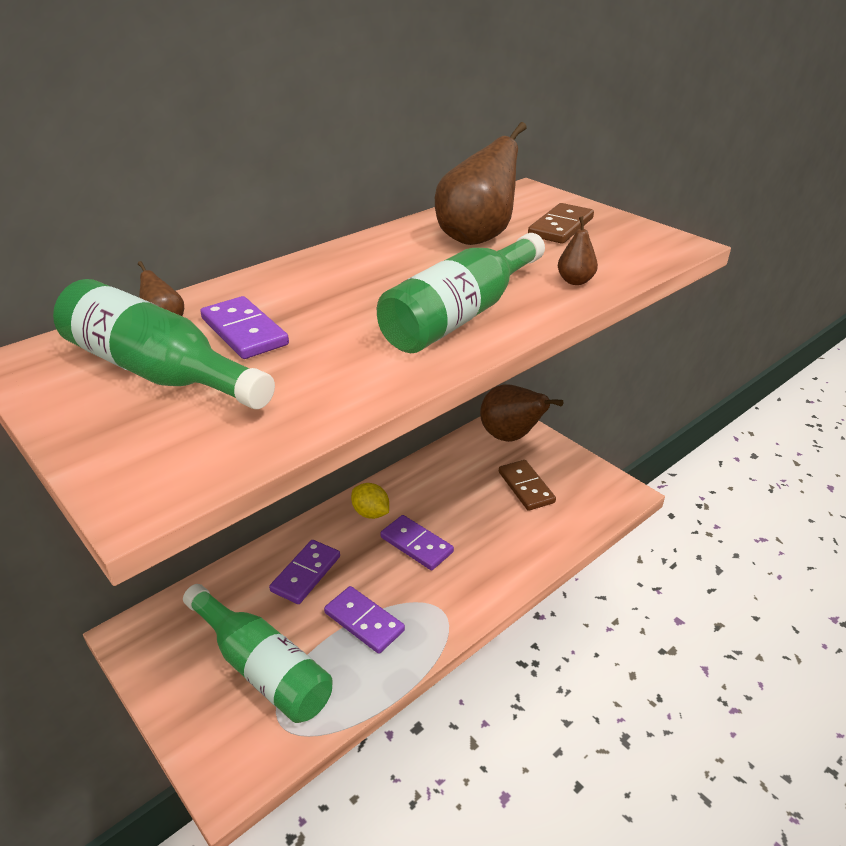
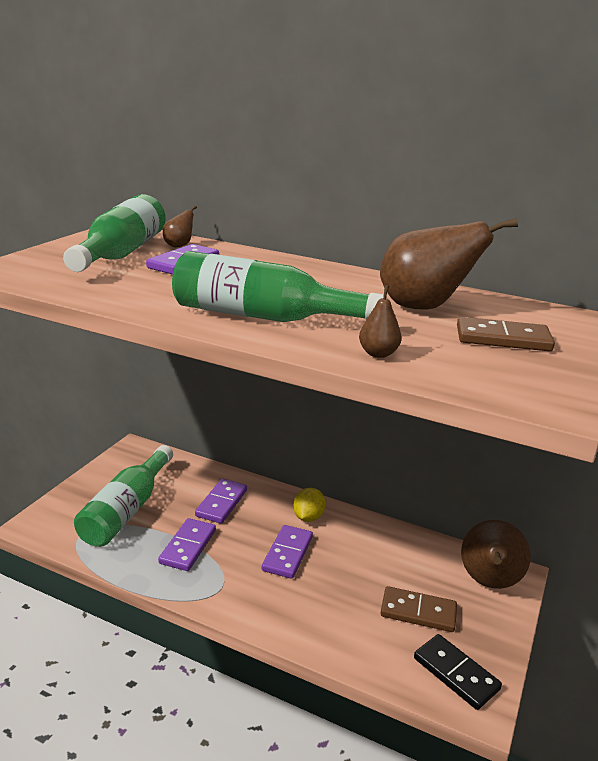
camera: 65 degrees right, 10 degrees down
purple domino [269,540,340,604] -> purple domino turned 75 degrees counterclockwise [195,479,247,524]
brown domino [499,460,556,511] -> brown domino turned 60 degrees clockwise [381,586,457,632]
none -> black domino [414,634,502,710]

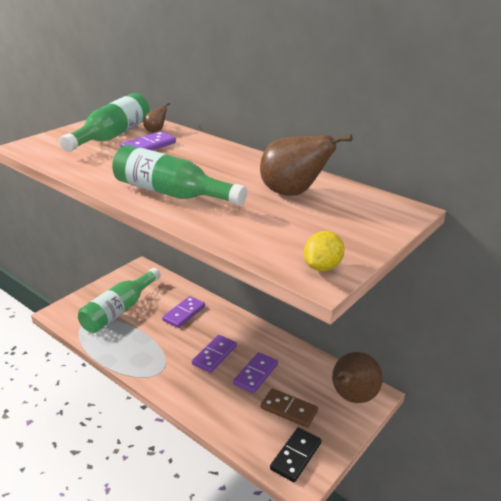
camera: 15 degrees right, 5 degrees up
purple domino [158,518,216,571] -> purple domino moved to [233,352,278,393]
yellow lemon [293,488,325,522] -> yellow lemon moved to [304,231,345,271]
brown pear [359,285,402,358] -> none
black domino [414,634,502,710] -> black domino turned 60 degrees clockwise [270,427,322,482]
brown domino [457,317,555,351] -> none

